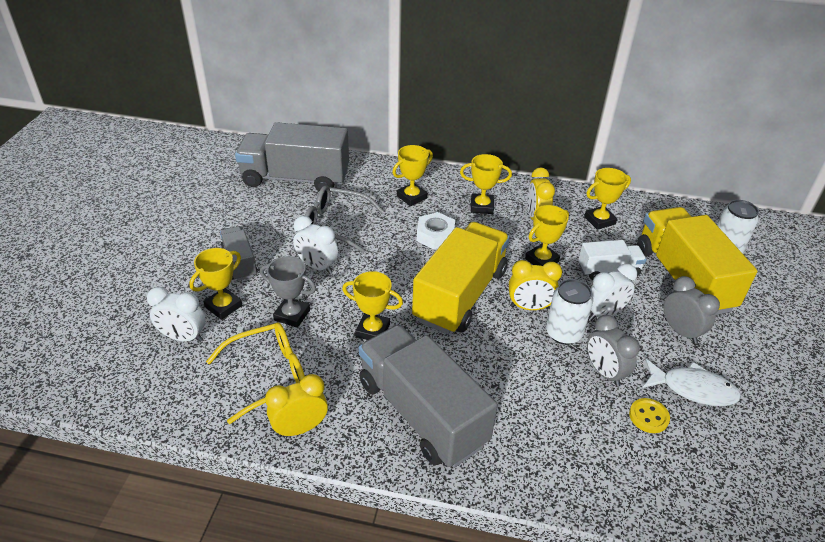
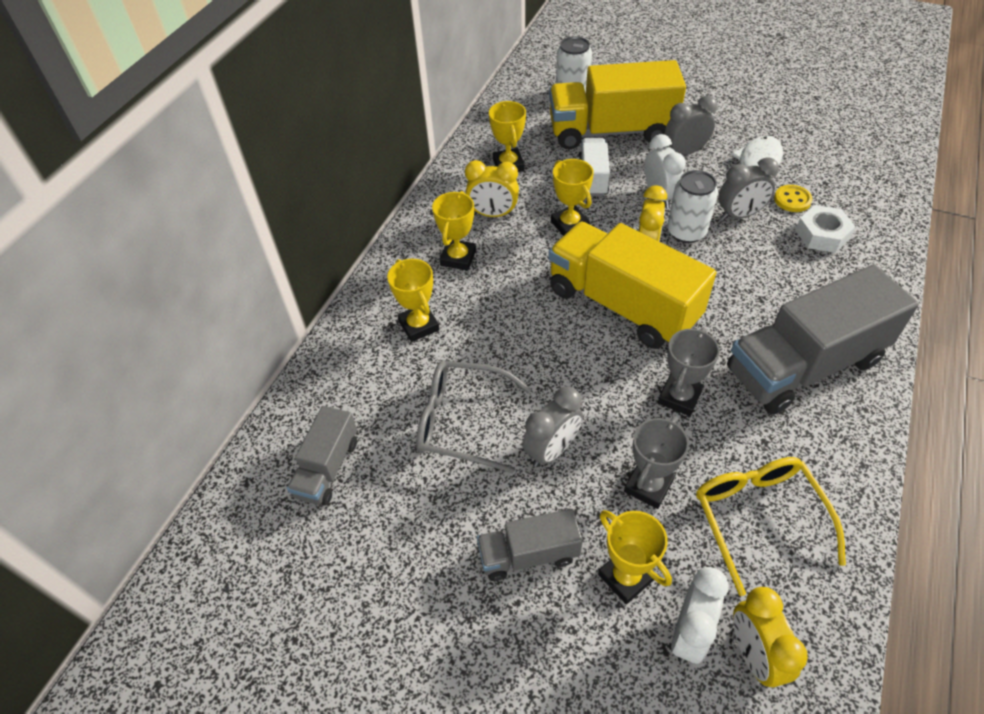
camera: 75 degrees left, 10 degrees up
grey truck [235,122,349,192] -> grey truck [287,406,357,506], size x0.51
yellow clock [265,374,328,437] -> yellow clock moved to [733,587,808,687]
white clock [293,216,338,274] -> grey clock [522,387,583,467]
grey glasses [305,185,385,253] -> grey glasses turned 75 degrees clockwise [416,360,531,474]
yellow trophy [342,271,403,340] -> grey trophy [658,328,720,416]
white nut [417,212,455,249] -> white nut moved to [795,205,856,253]

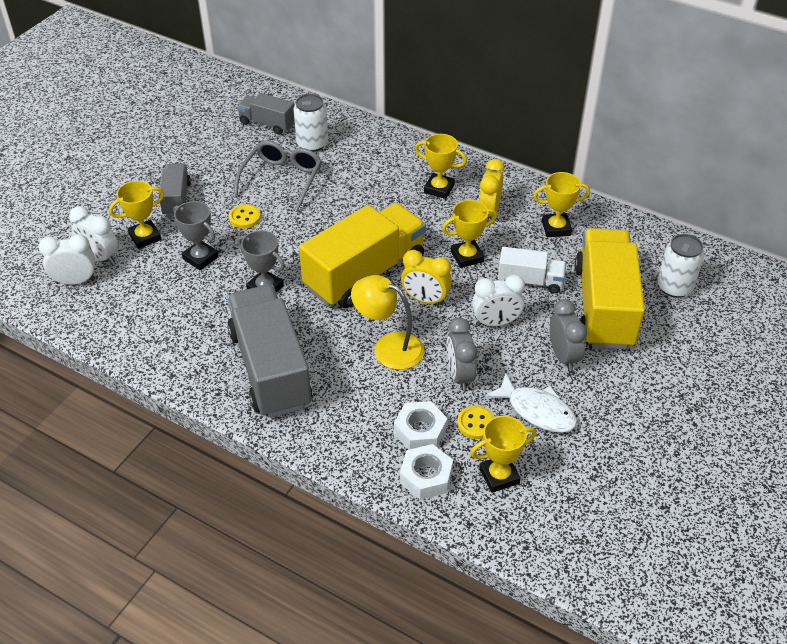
camera: 95 degrees right, 5 degrees down
yellow trophy [387,259,440,342] -> yellow trophy moved to [470,416,536,493]
grey clock [522,387,583,467] -> yellow button [229,204,261,228]
white can [667,170,718,243] -> white can moved to [293,94,328,152]
yellow glasses [696,457,846,596] -> none
yellow clock [733,587,808,687] -> white clock [39,234,96,285]
none -> yellow lamp [351,275,424,370]
none -> white nut [400,444,453,500]

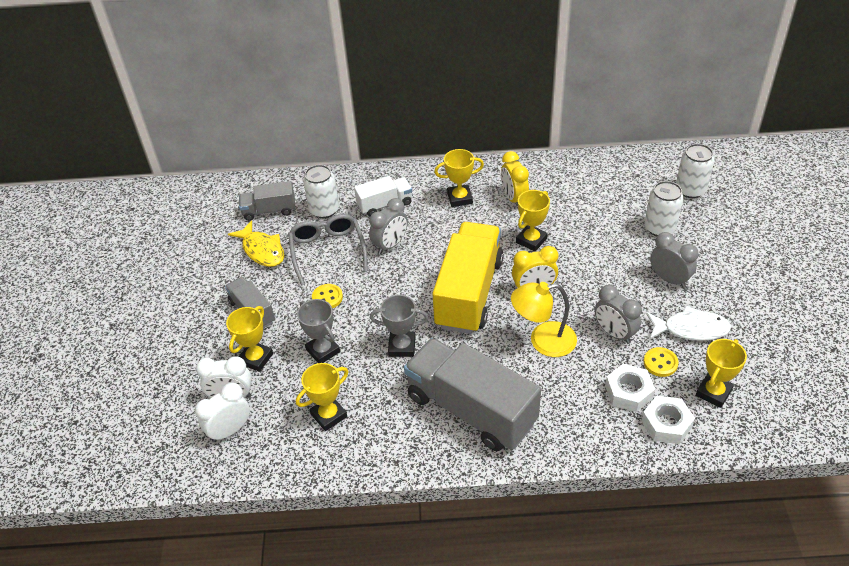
camera: 30 degrees left, 0 degrees up
grey trophy [173,201,219,270] -> grey trophy turned 45 degrees clockwise [297,299,340,363]
white clock [472,275,525,326] -> none
white truck [498,247,566,294] -> white truck moved to [354,176,412,216]
yellow trophy [533,172,590,237] -> yellow trophy moved to [296,363,348,431]
yellow truck [575,228,645,349] -> white can [644,181,684,236]
none -> yellow fish [228,220,284,267]
none -> grey clock [369,198,408,254]

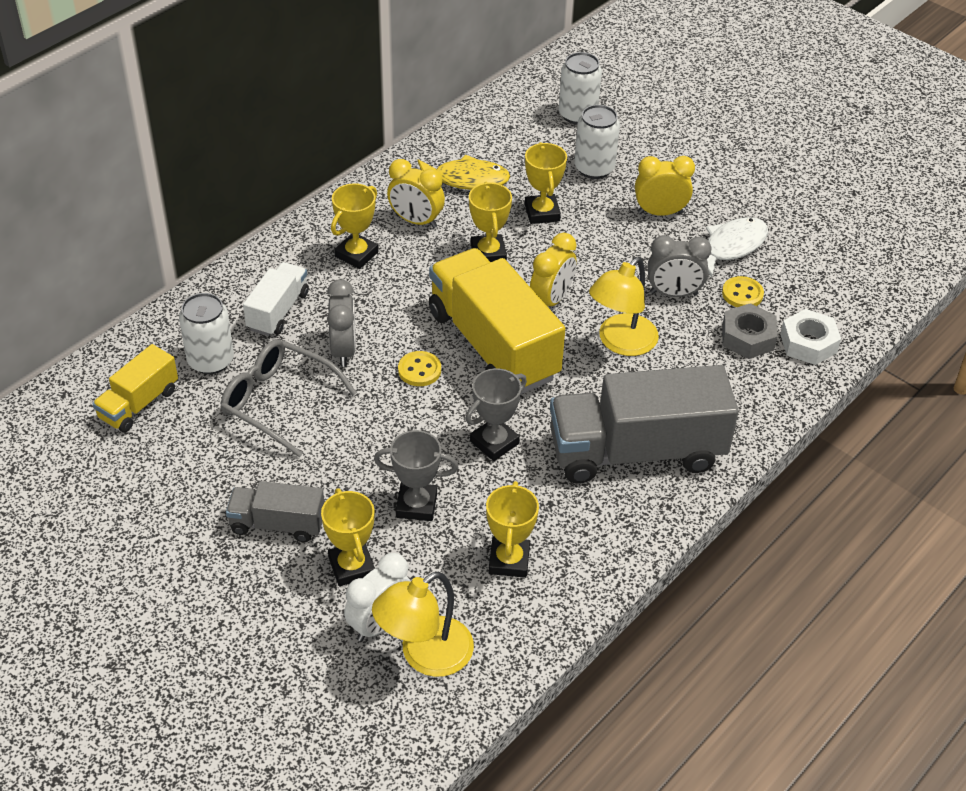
camera: 50 degrees left, 0 degrees up
white clock [195,383,250,442] -> yellow lamp [372,571,474,677]
yellow fish [228,220,284,267] -> yellow fish moved to [417,155,510,190]
grey truck [239,181,296,221] -> yellow truck [92,344,178,433]
yellow button [312,284,343,308] -> yellow button moved to [398,351,441,386]
white nut [605,364,655,412] -> grey nut [722,303,777,359]
grey clock [650,232,699,288] -> yellow clock [635,156,695,216]
yellow trophy [696,339,747,408] -> yellow trophy moved to [525,142,567,224]

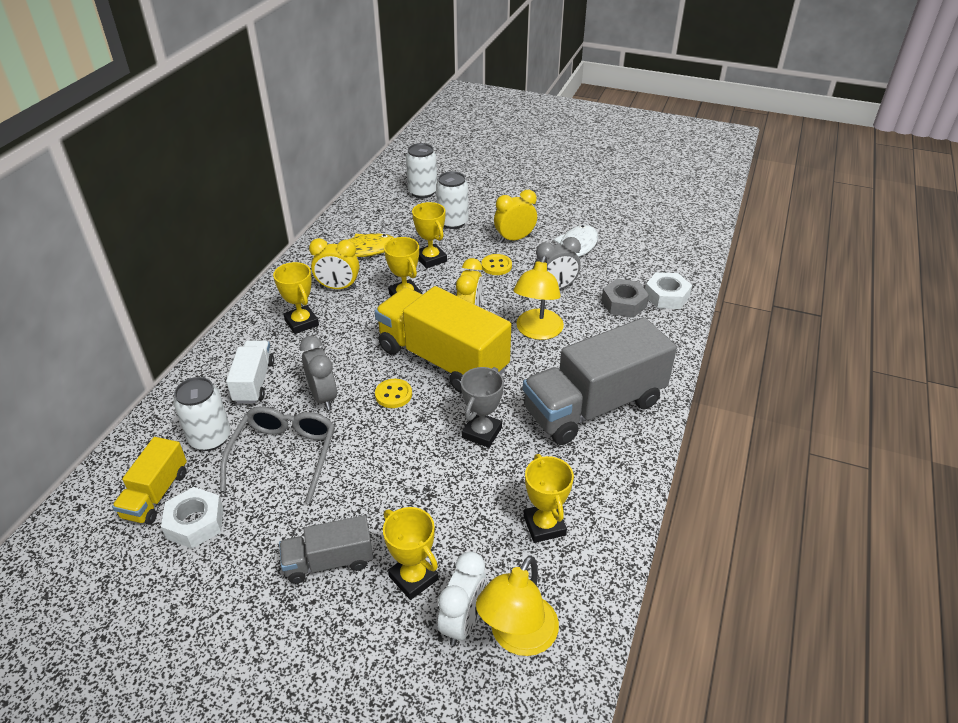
camera: 20 degrees left, 5 degrees down
grey glasses [221,339,357,458] -> grey glasses turned 90 degrees clockwise [220,407,335,503]
yellow trophy [331,183,378,269] -> yellow trophy turned 45 degrees counterclockwise [273,262,319,334]
grey trophy [374,430,458,521] -> none
yellow button [722,276,764,307] -> yellow button moved to [481,254,512,275]
none -> white nut [161,487,223,548]

